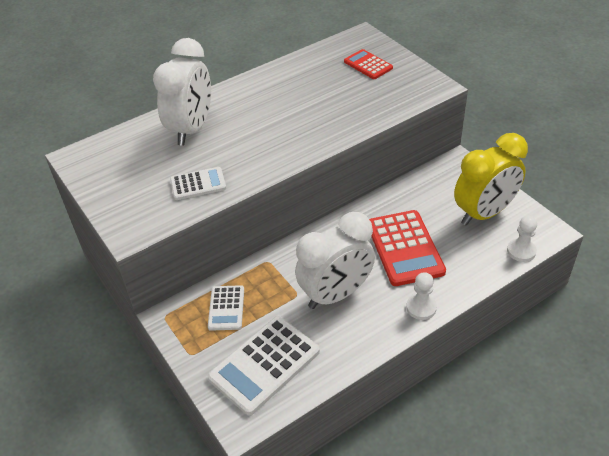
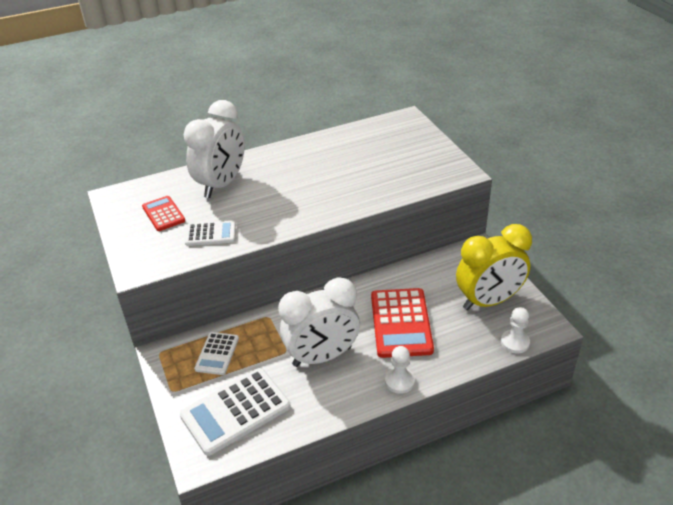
camera: 10 degrees right, 5 degrees down
red calculator [344,49,393,79] -> red calculator moved to [142,196,185,231]

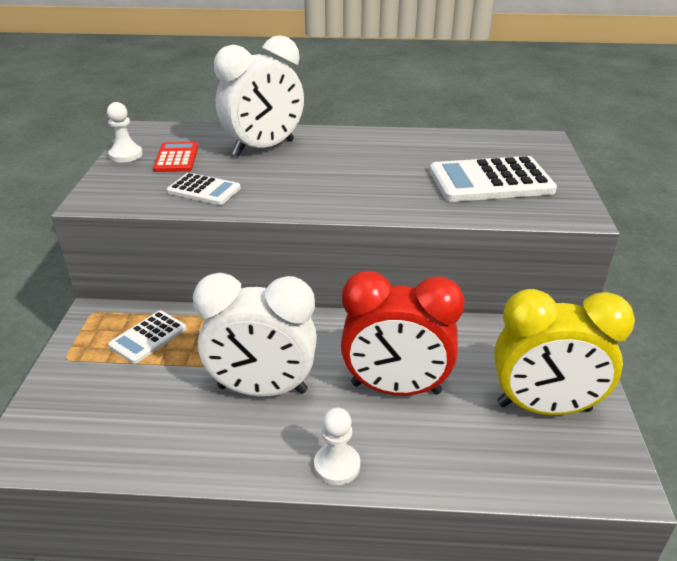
camera: 25 degrees right, 5 degrees down
white calculator [180,368,291,456] -> white calculator moved to [430,156,557,202]
red calculator [371,288,434,358] -> red clock [341,271,465,395]
white pawn [501,307,530,354] -> white pawn moved to [107,102,143,162]

